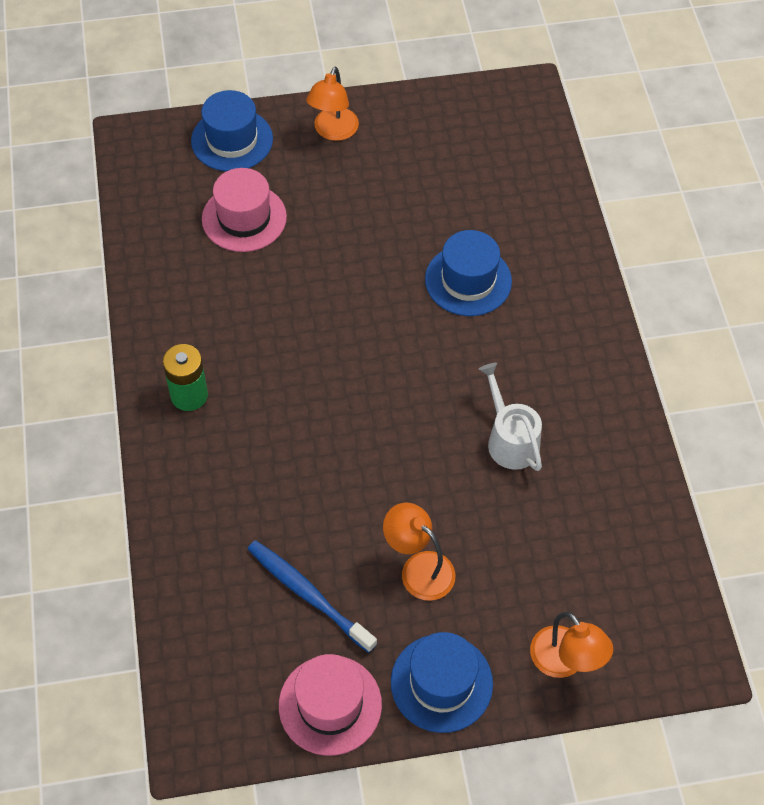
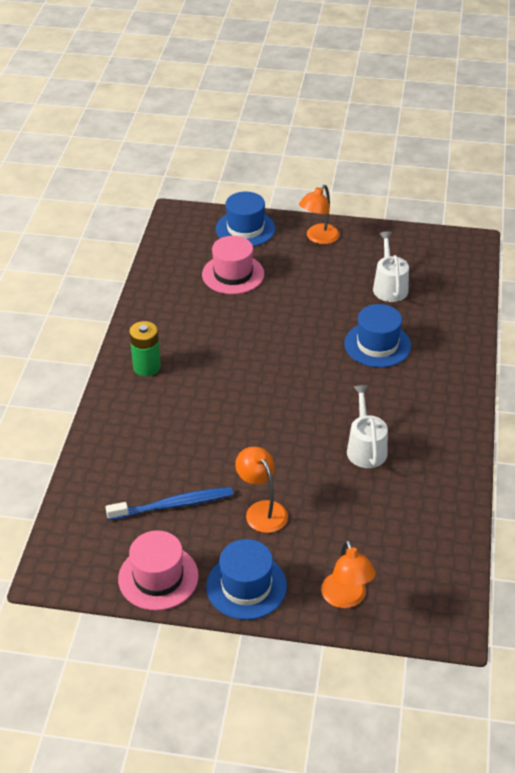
camera: 20 degrees right, 15 degrees down
blue toothbrush [247,540,377,653] -> blue toothbrush turned 105 degrees clockwise [106,487,233,520]
none -> white watering can [373,231,409,302]

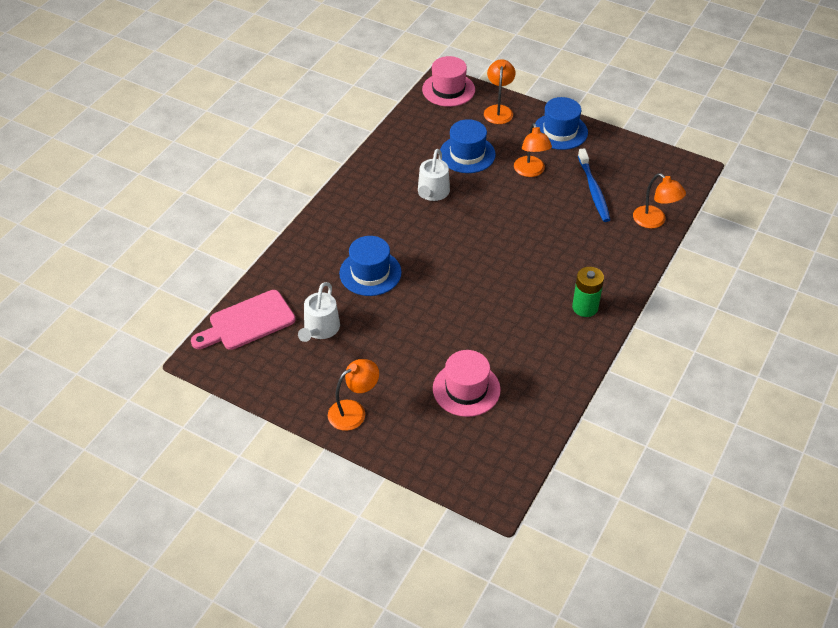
camera: 160 degrees left, 5 degrees up
blue toothbrush [106,487,233,520] -> blue toothbrush turned 105 degrees counterclockwise [578,148,610,222]
pink hat [118,530,199,611] -> pink hat moved to [422,56,475,107]
blue hat [216,192,275,247] -> blue hat moved to [440,119,496,173]
none -> pink cutting board [191,290,296,350]
none -> orange lamp [633,173,686,228]

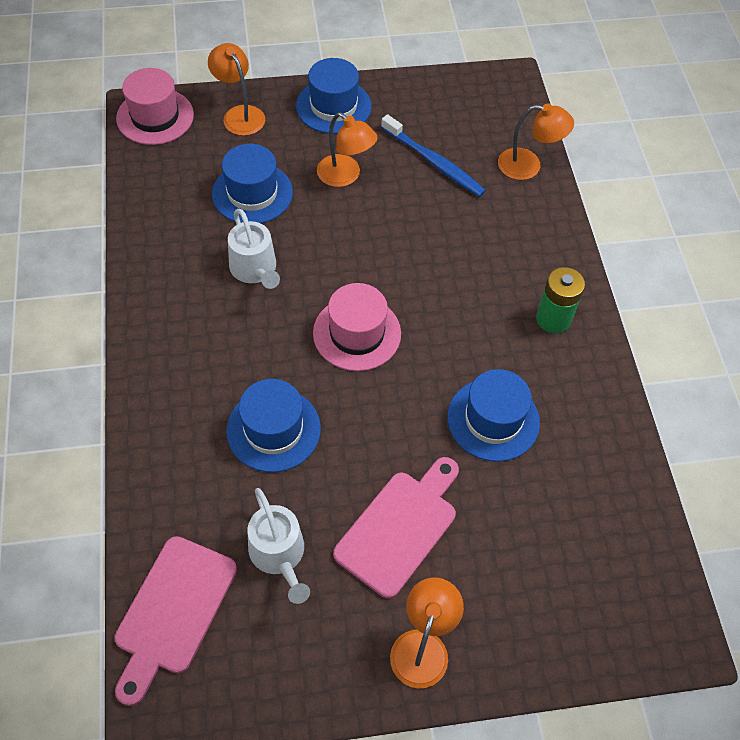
camera: 40 degrees left, 10 degrees up
pink hat [433,350,501,417] -> pink hat moved to [313,283,401,371]
none -> pink cutting board [333,457,459,599]
none -> blue hat [447,369,540,462]

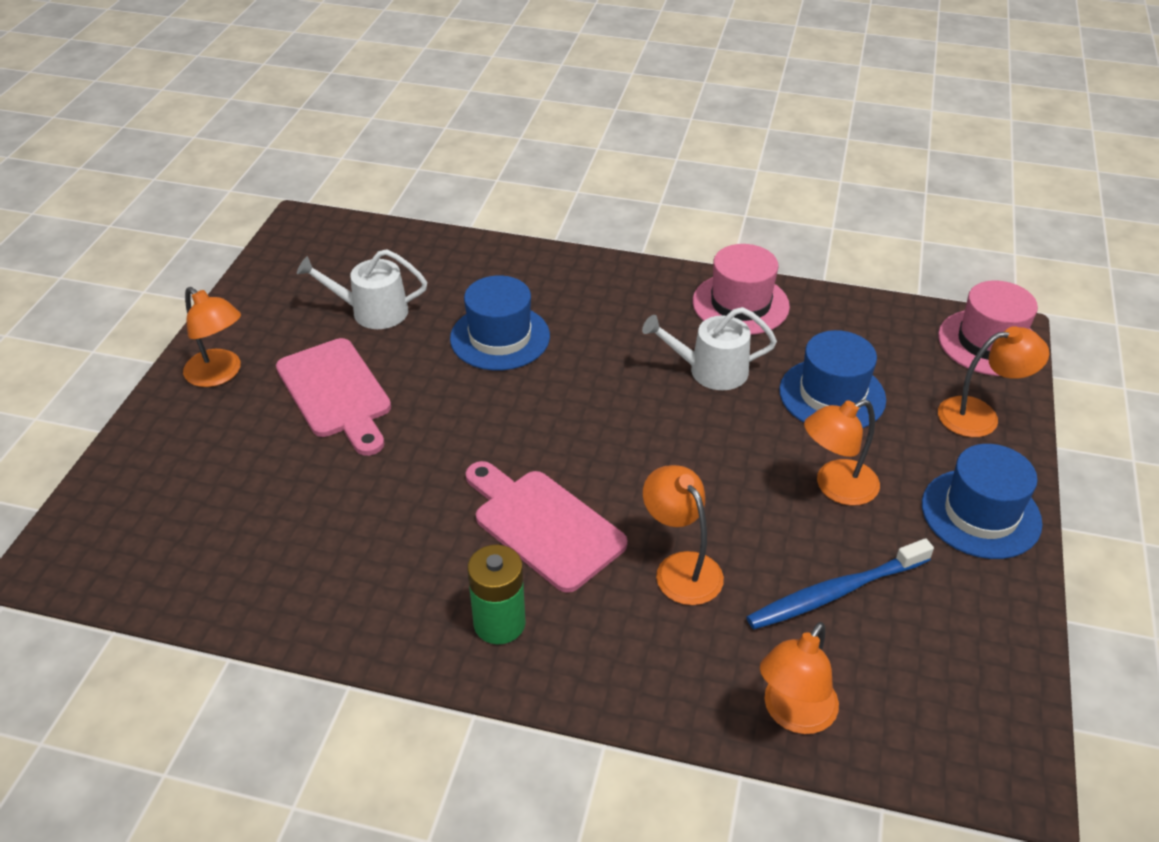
camera: 115 degrees right, 15 degrees down
pink cutting board [114,536,237,706] -> pink cutting board moved to [466,461,628,593]
pink hat [313,283,401,371] -> pink hat moved to [693,244,790,335]
blue hat [447,369,540,462] -> none
none -> orange lamp [643,465,724,605]

